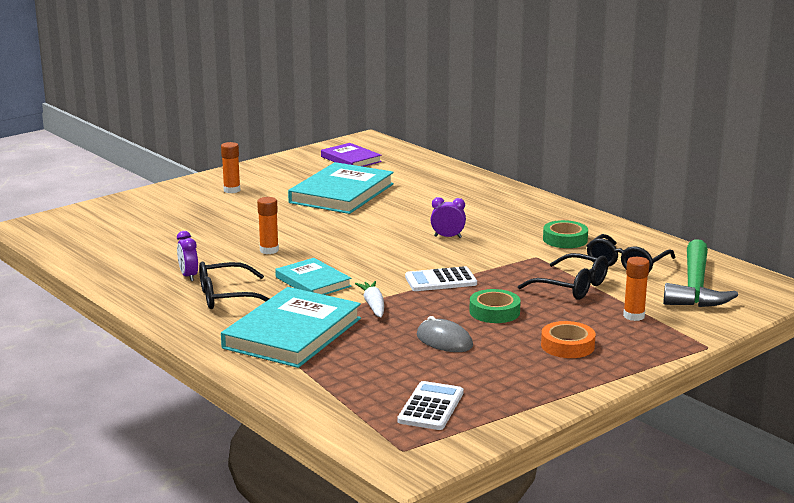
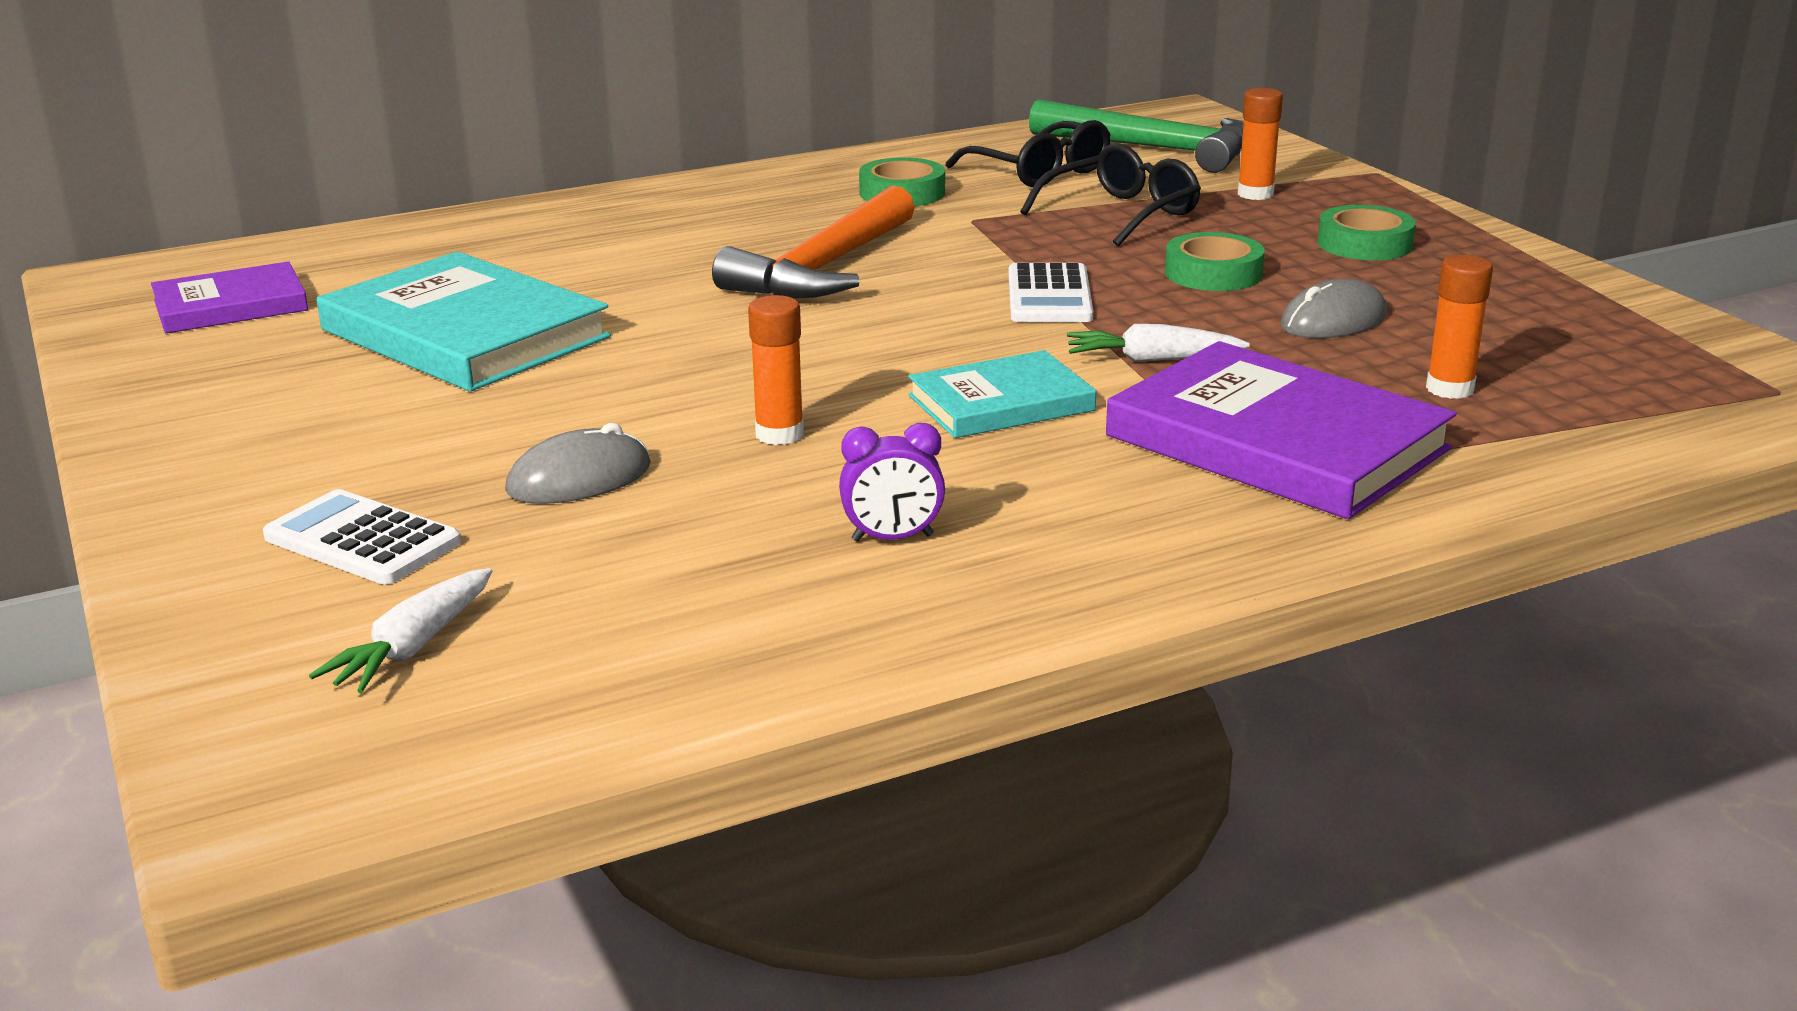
camera: 75 degrees left, 5 degrees up
black glasses [199,262,269,309] -> none
orange glue stick [221,142,240,193] -> orange glue stick moved to [1426,255,1493,399]
turquoise book [221,287,361,368] -> purple book [1106,341,1457,519]
white calculator [397,381,463,430] -> white calculator moved to [263,489,461,584]
purple clock [430,197,466,238] -> orange hammer [712,185,915,298]
orange tape [541,321,595,358] -> green tape [1318,205,1416,260]
none -> white carrot [309,568,492,693]
none -> grey mouse [505,423,651,504]

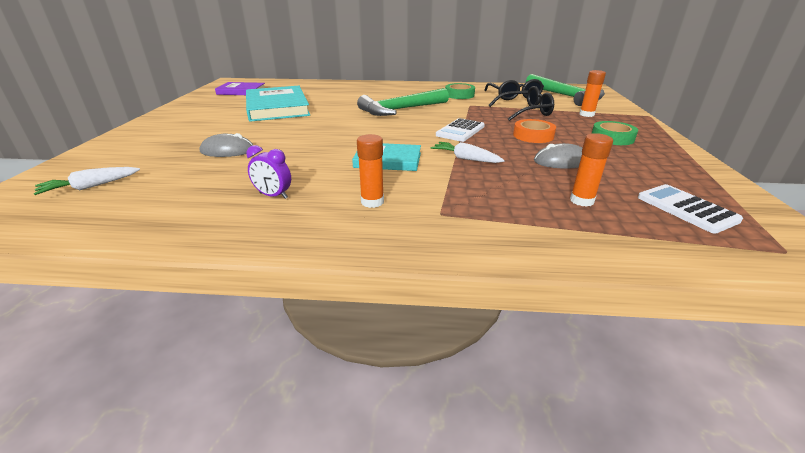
camera: 30 degrees right, 5 degrees up
white calculator [263,489,461,584] -> white calculator moved to [638,184,743,234]
orange hammer [712,185,915,298] -> green hammer [357,88,449,116]
orange glue stick [748,295,804,445] -> orange glue stick moved to [357,134,384,208]
purple book [1106,341,1457,519] -> none
green tape [1165,232,1265,291] -> orange tape [513,119,556,143]

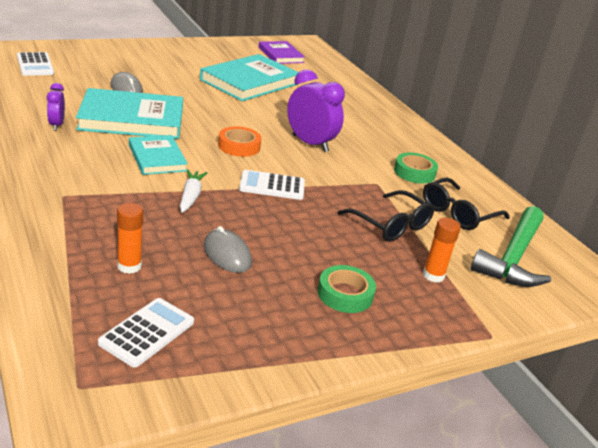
camera: 55 degrees right, 0 degrees up
white carrot [33,167,140,195] -> white calculator [17,52,54,76]
green hammer [357,88,449,116] -> purple clock [287,69,345,152]
orange glue stick [357,134,384,208] -> none
orange tape [513,119,556,143] -> orange tape moved to [218,126,262,157]
none -> turquoise book [76,88,183,139]

